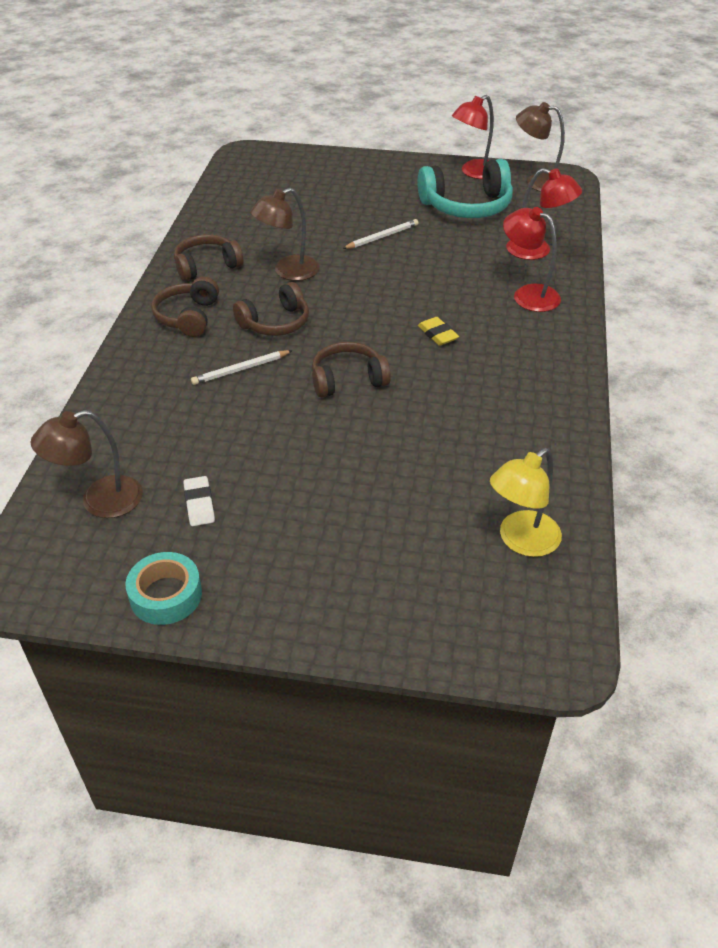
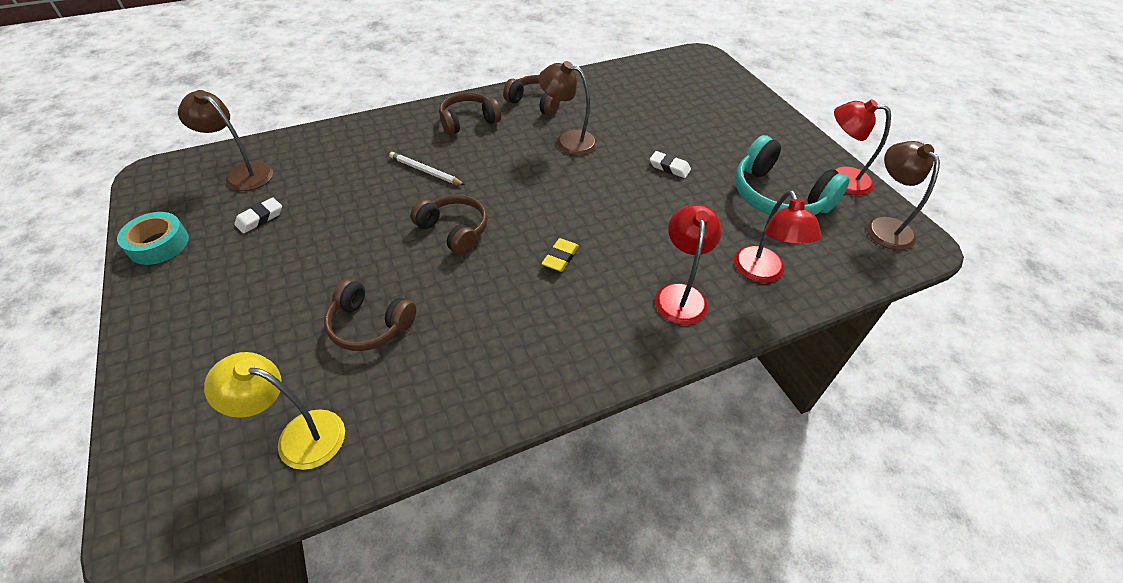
camera: 55 degrees right, 5 degrees up
brown headphones [233,282,309,336] -> brown headphones moved to [324,279,416,351]
white pencil [342,219,418,249] -> white eraser [649,151,691,178]

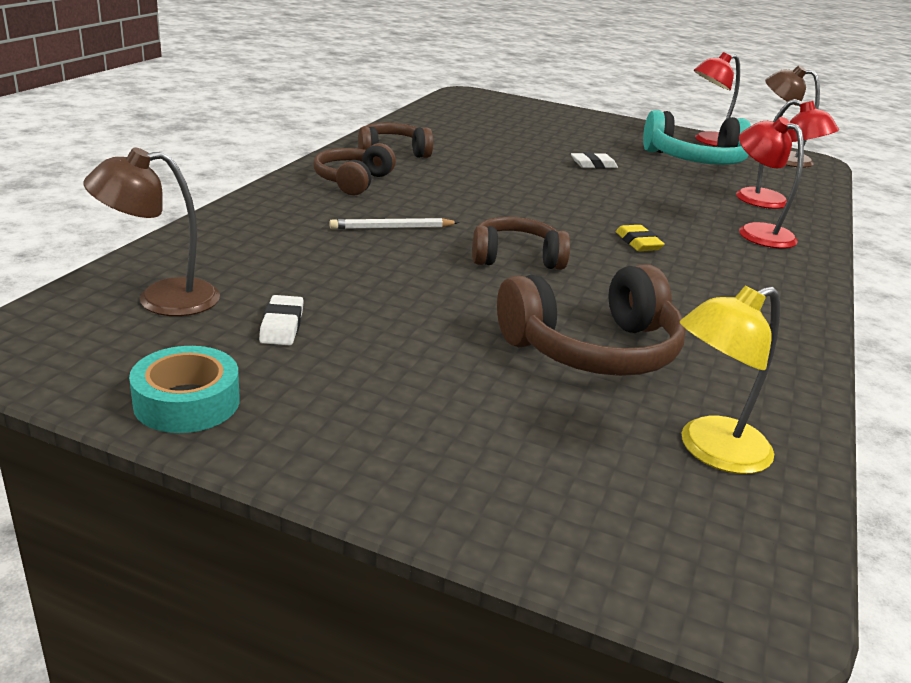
camera: 45 degrees left, 20 degrees down
brown headphones [324,279,416,351] -> brown headphones [497,264,686,376], size x1.53
brown lamp [538,61,598,156] -> none

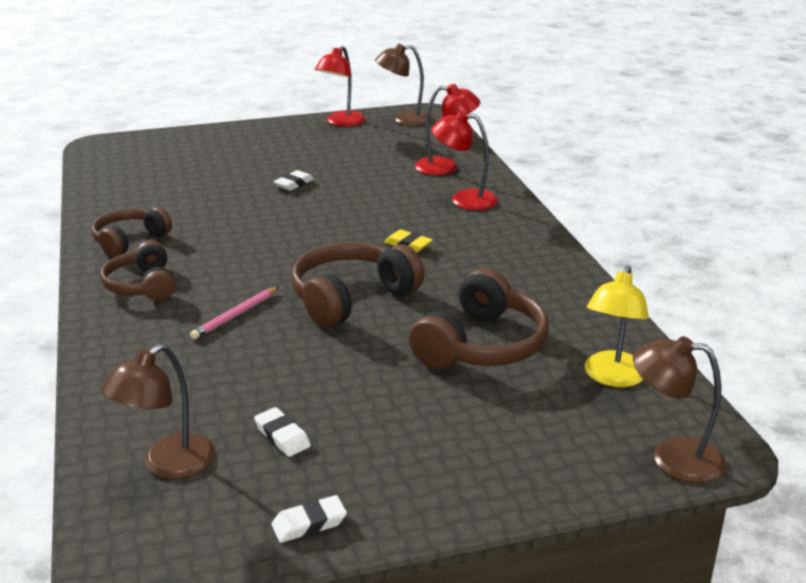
camera: 35 degrees left, 0 degrees up
turquoise tape [129,346,240,433] -> white eraser [272,495,347,543]
white pencil [329,218,459,229] -> pink pencil [190,287,279,339]
brown headphones [472,217,570,270] -> brown headphones [291,242,424,328], size x1.53
turquoise headphones [643,110,751,165] -> none
none -> brown lamp [633,336,726,483]

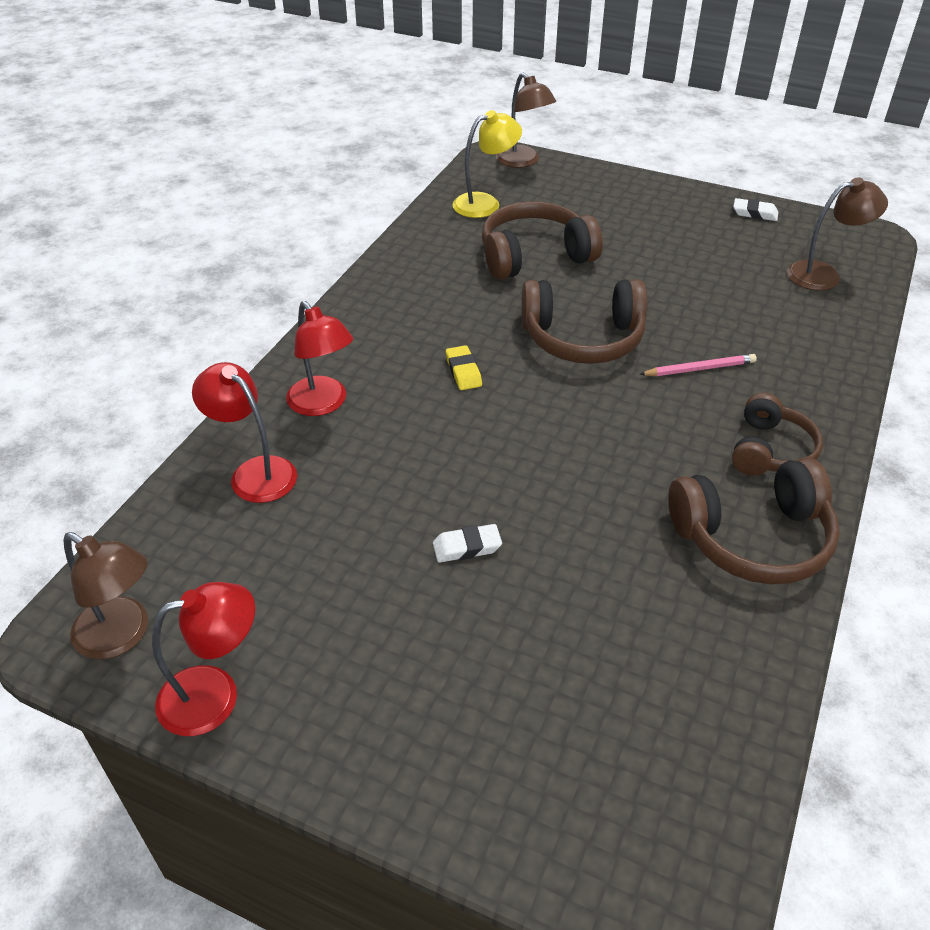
camera: 140 degrees left, 15 degrees up
brown headphones [92,207,172,257] -> brown headphones [668,457,840,585], size x1.53
white eraser [254,407,311,457] -> none

